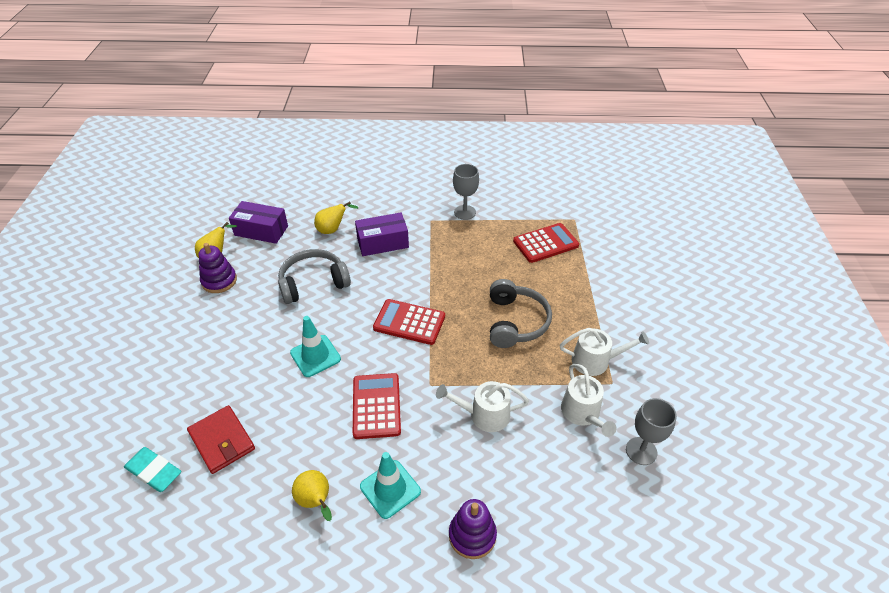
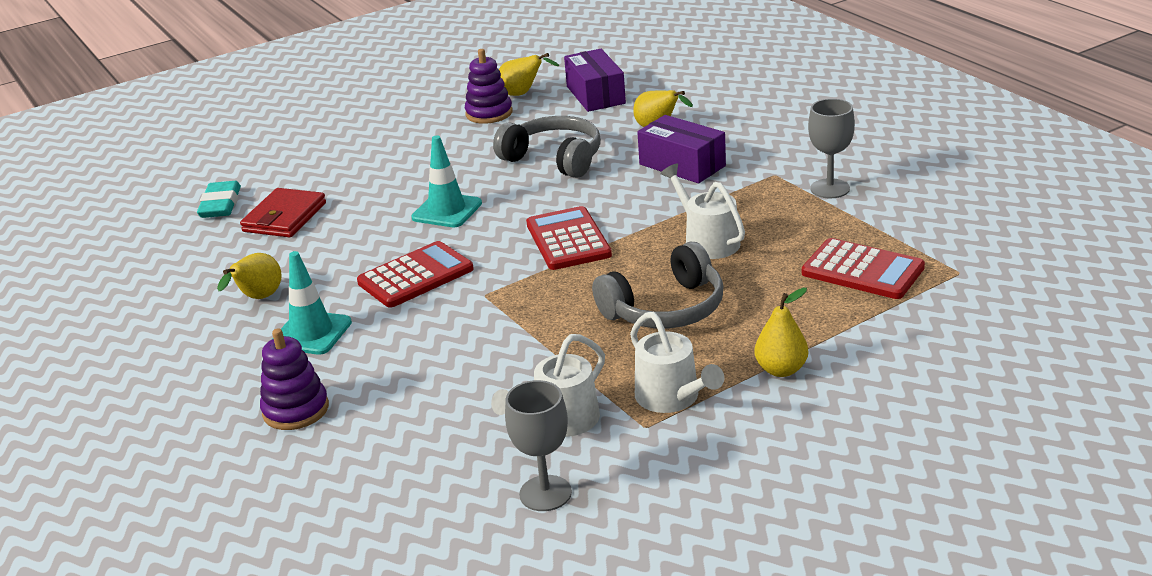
camera: 60 degrees right, 15 degrees down
white watering can [436,381,529,432] -> white watering can moved to [660,164,745,259]
none -> yellow pear [754,288,808,377]

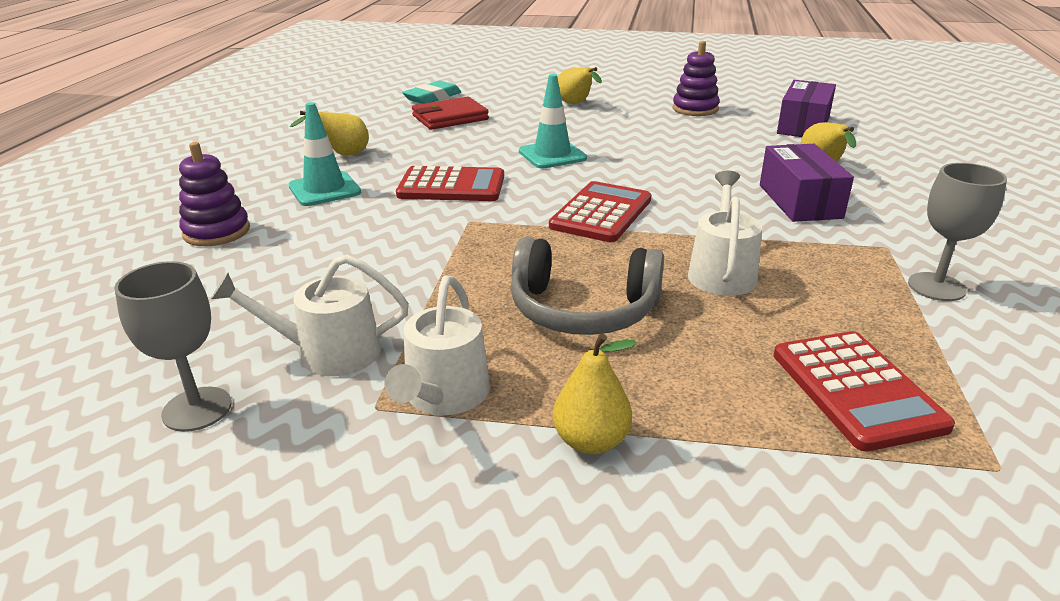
camera: 40 degrees right, 0 degrees up
grey headphones [493,116,601,178] -> none
yellow pear [499,53,559,96] -> yellow pear moved to [558,67,602,104]

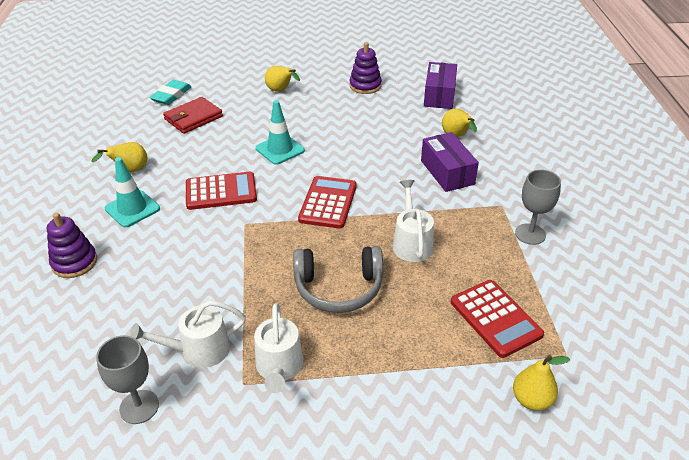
camera: 15 degrees left, 10 degrees up
yellow pear [553,333,637,454] -> yellow pear moved to [513,355,570,411]

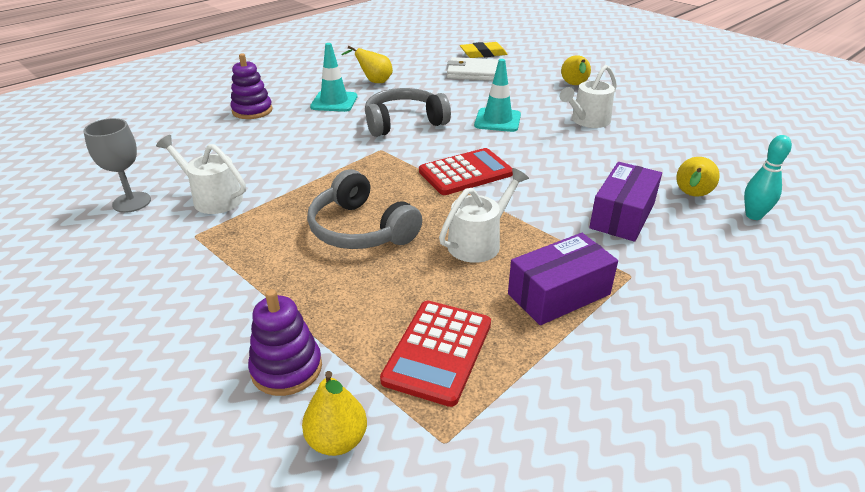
camera: 50 degrees right, 5 degrees down
turquoise eraser [149,80,191,105] -> yellow eraser [460,42,507,58]
red wallet [163,97,223,134] -> white wallet [447,57,498,81]
red calculator [186,172,257,210] -> grey headphones [365,88,451,137]
white watering can [254,303,304,393] -> white watering can moved to [560,65,617,128]
purple stacking toy [349,42,382,94] -> purple stacking toy moved to [248,289,322,396]
purple box [424,62,457,109] -> purple box moved to [508,233,618,325]
grey goblet [515,170,561,245] -> none
none -> turquoise bowling pin [744,135,792,220]

